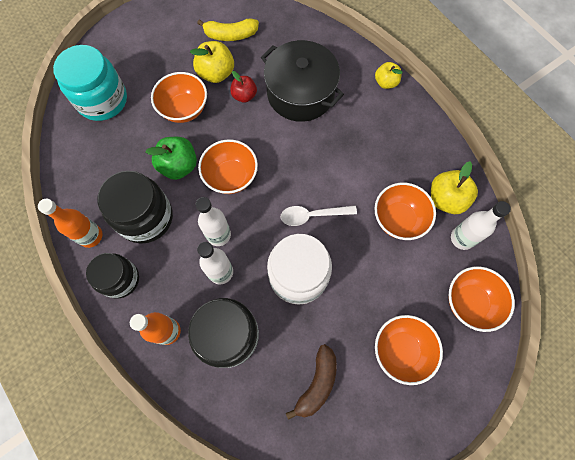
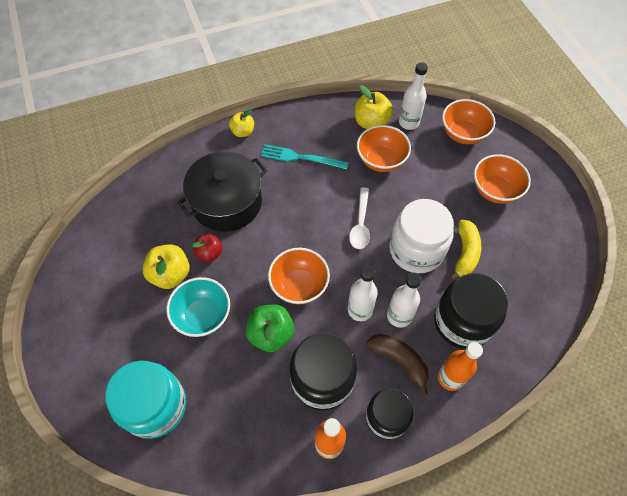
camera: 75 degrees left, 10 degrees down
orange bowl [151,72,207,123] -> turquoise bowl [167,277,230,337]
yellow banana [197,18,259,41] -> yellow banana moved to [449,220,481,281]
brown banana [286,344,337,420] -> brown banana moved to [366,334,429,396]
none -> turquoise fork [261,144,349,169]

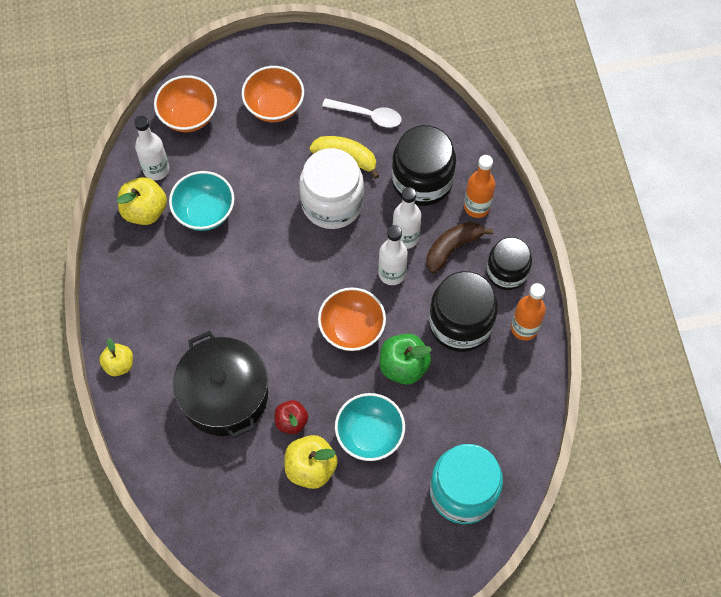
camera: 80 degrees left, 5 degrees up
turquoise fork [261,144,349,169] -> none
white spoon [349,187,370,249] -> white spoon moved to [322,98,402,128]
orange bowl [357,125,411,172] -> turquoise bowl [169,171,234,231]

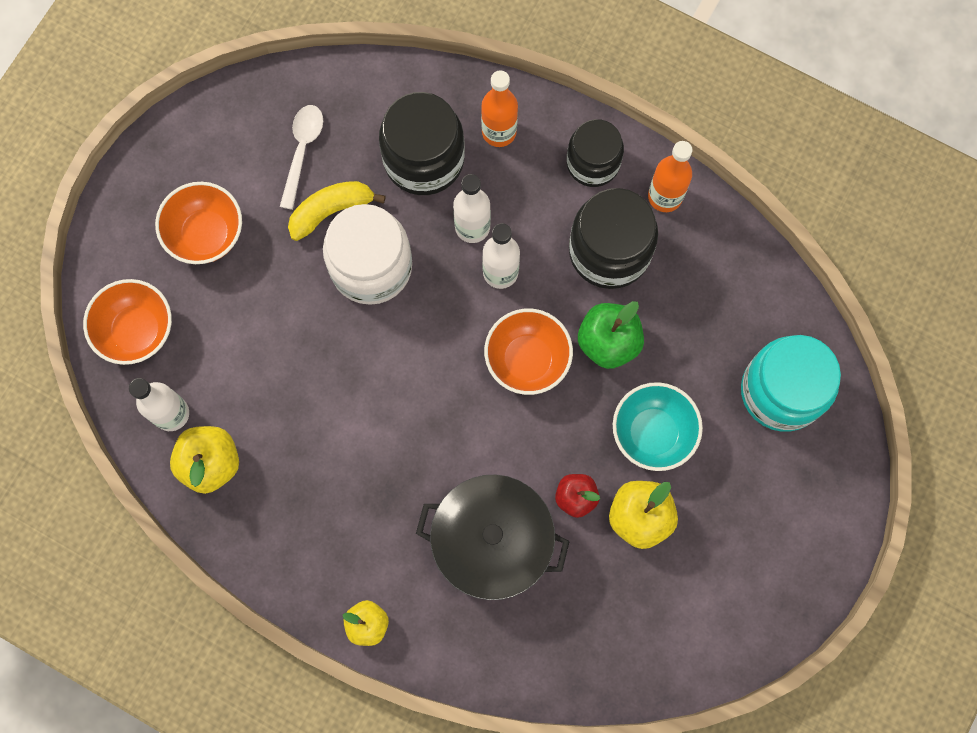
camera: 50 degrees left, 10 degrees up
turquoise bowl [169,171,234,231] -> none
white spoon [322,98,402,128] -> white spoon turned 45 degrees counterclockwise [280,105,323,210]
brown banana [426,222,493,273] -> none

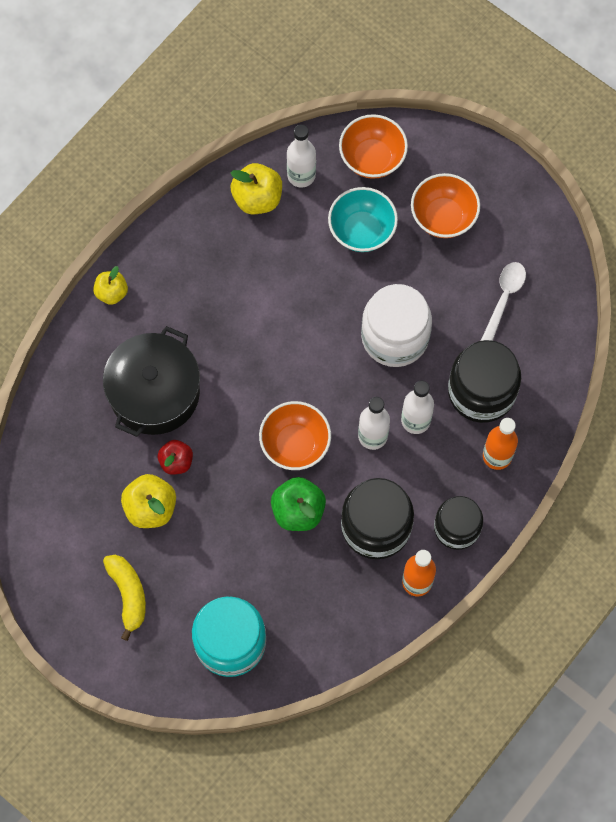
camera: 100 degrees right, 5 degrees down
white spoon [280,105,323,210] -> white spoon turned 90 degrees counterclockwise [481,262,526,341]
yellow banana [288,181,385,241] -> yellow banana moved to [103,555,146,641]
turquoise bowl [613,382,703,471] -> turquoise bowl moved to [328,187,398,252]

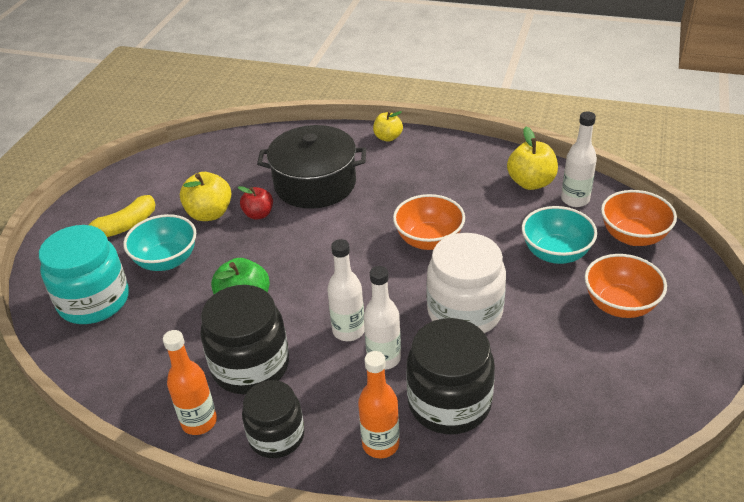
camera: 70 degrees right, 30 degrees down
orange bowl [259,401,331,470] -> orange bowl moved to [393,194,465,250]
white spoon [481,262,526,341] -> none
none -> turquoise bowl [123,214,196,271]

